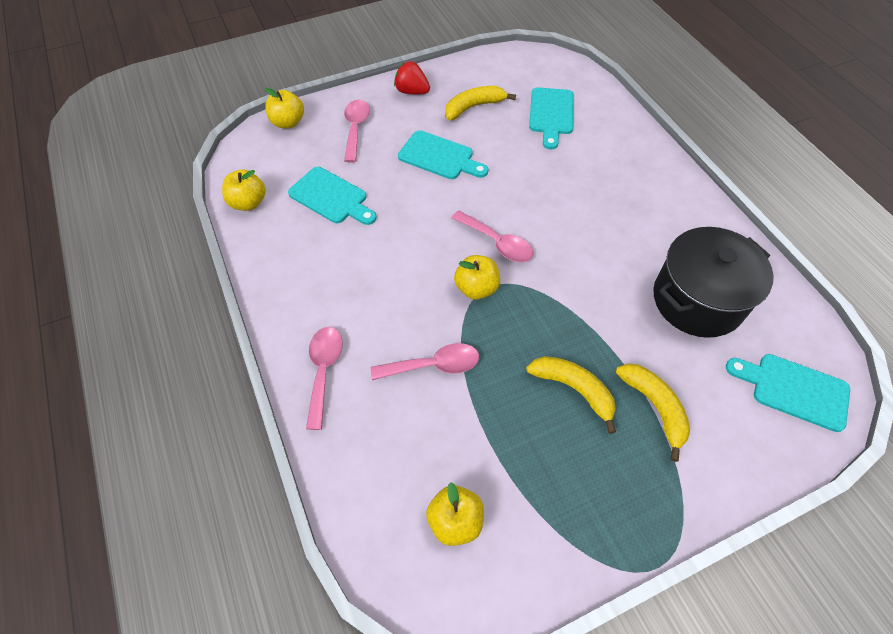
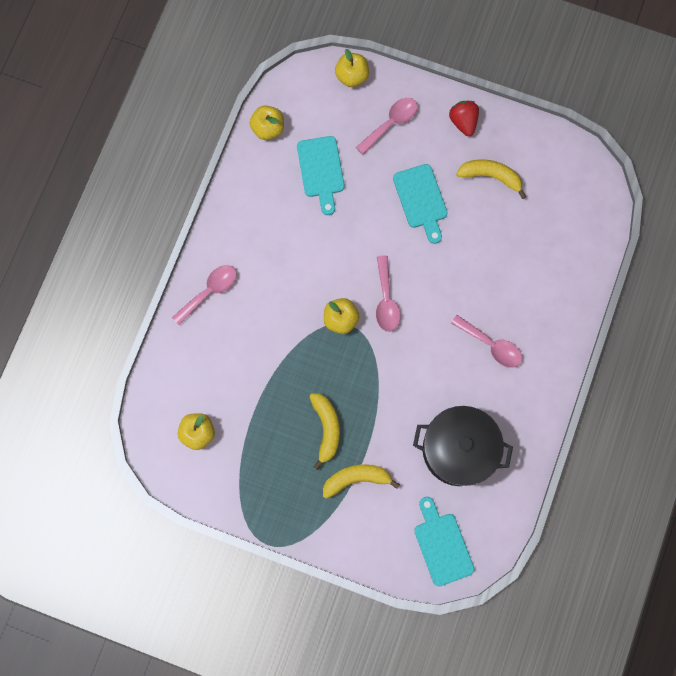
camera: 45 degrees right, 20 degrees up
pink spoon [371,343,479,380] -> pink spoon moved to [451,315,522,368]
turquoise cutting board [529,87,574,149] -> none
yellow banana [616,364,690,462] -> yellow banana turned 120 degrees counterclockwise [323,465,400,499]

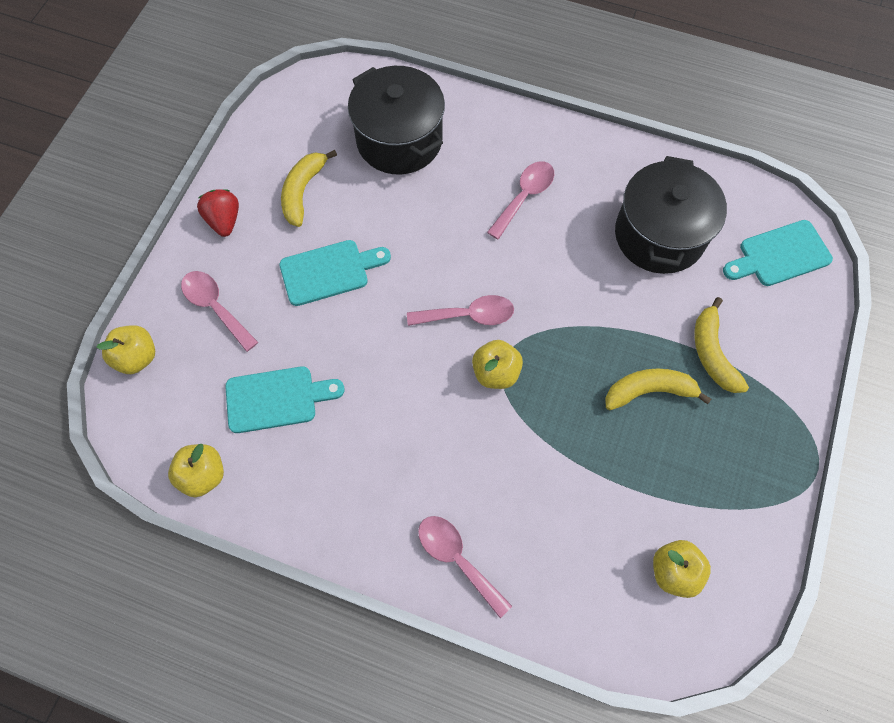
camera: 90 degrees left, 10 degrees down
red strawberry [449,101,479,136] -> red strawberry turned 90 degrees clockwise [197,189,239,237]
none -> black pot [348,66,445,174]

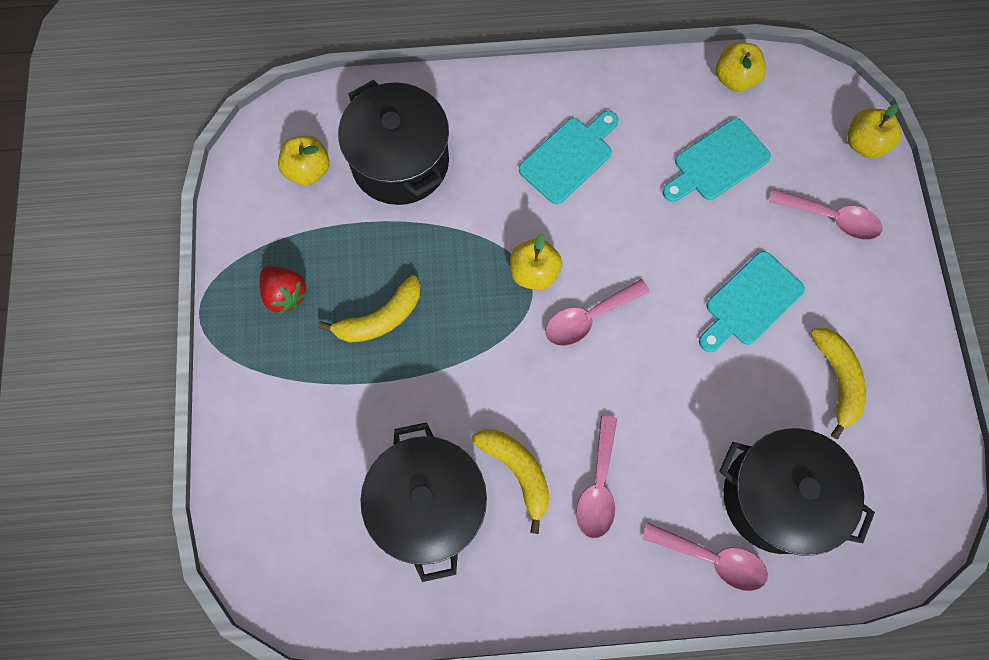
camera: 155 degrees right, 5 degrees up
red strawberry [197,189,239,237] -> red strawberry moved to [260,266,308,314]
pink spoon [418,516,512,618] -> pink spoon moved to [642,523,768,591]
yellow banana [694,297,749,393] -> yellow banana moved to [472,429,550,534]
turquoise cutting board [723,220,833,286] -> turquoise cutting board moved to [519,111,619,204]
none -> black pot [338,80,449,205]

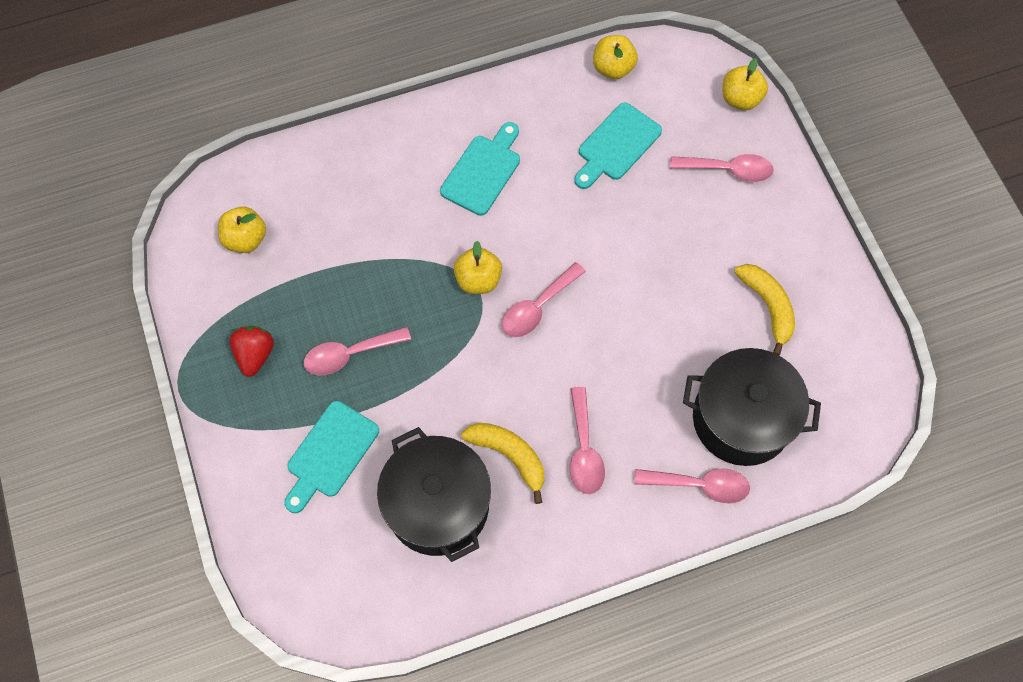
camera: 15 degrees left, 5 degrees down
red strawberry [260,266,308,314] -> red strawberry turned 120 degrees counterclockwise [229,326,274,377]
yellow banana [318,275,421,343] -> pink spoon [303,327,411,375]
black pot [338,80,449,205] -> none
turquoise cutting board [699,251,805,352] -> turquoise cutting board moved to [284,401,379,513]

